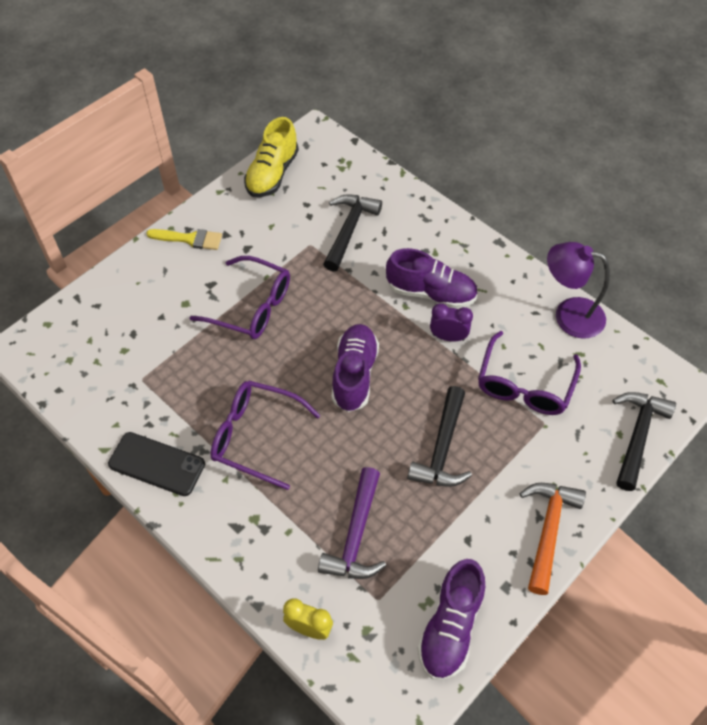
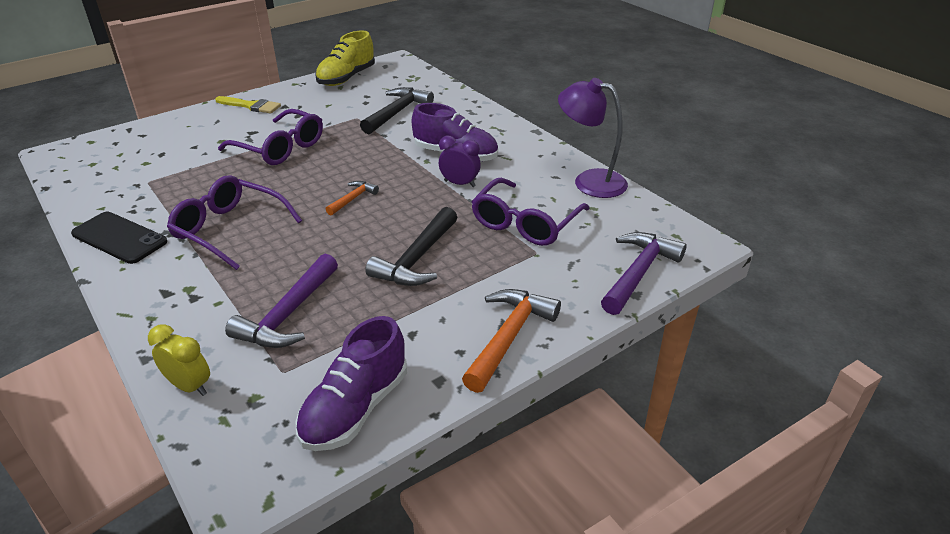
camera: 10 degrees right, 20 degrees down
purple shoe [332,324,379,412] -> orange hammer [326,181,379,215]
black hammer [613,392,676,491] -> purple hammer [601,232,687,315]

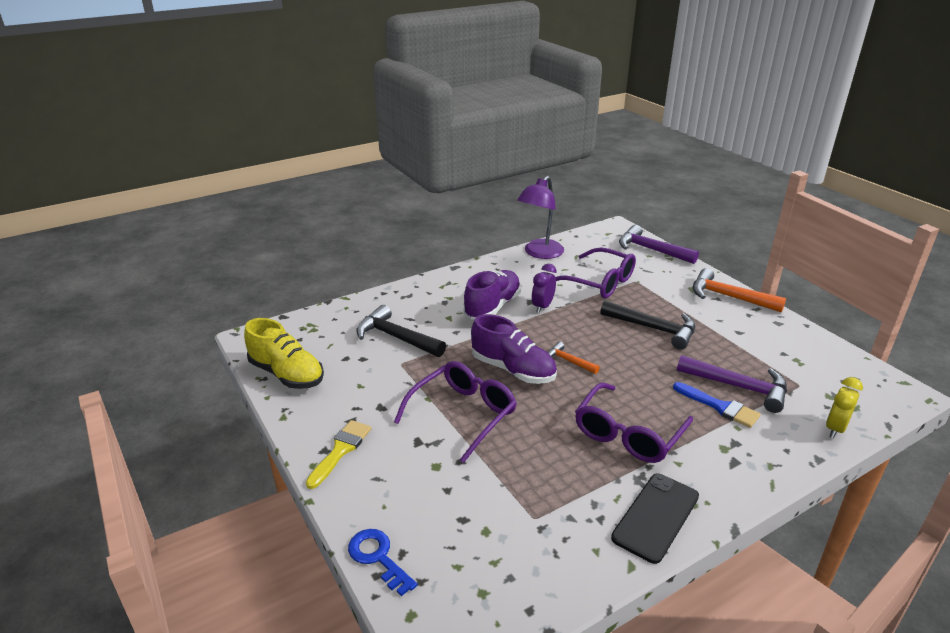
camera: 85 degrees left, 5 degrees down
purple shoe [295,316,407,451] -> purple shoe moved to [471,314,557,384]
none -> blue key [348,529,417,596]
none -> blue brush [673,382,761,428]

